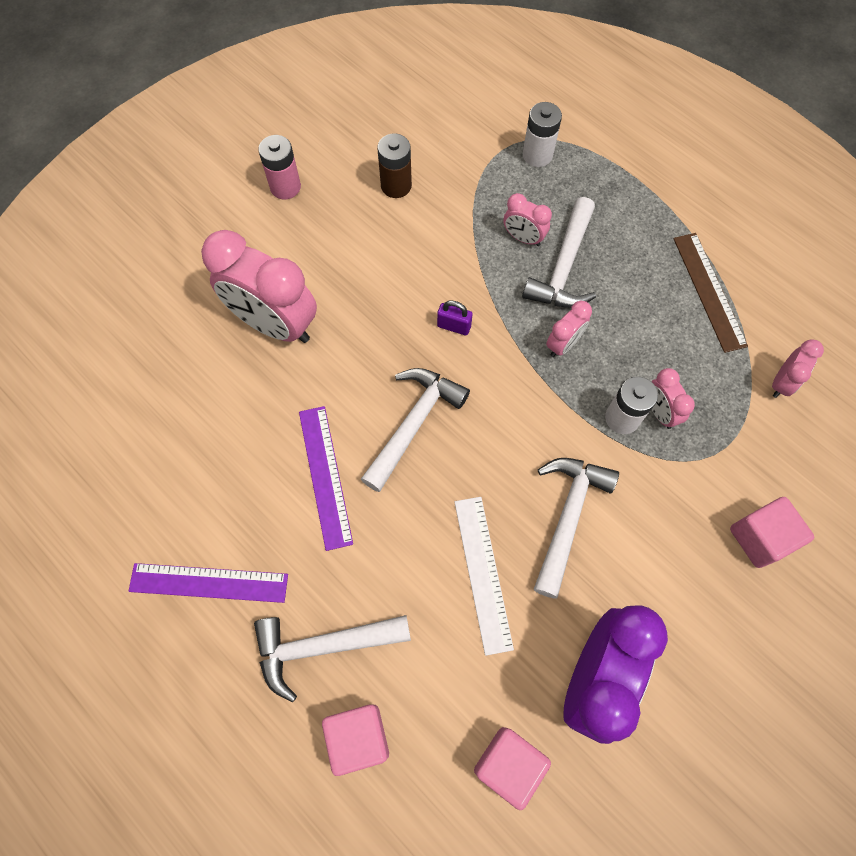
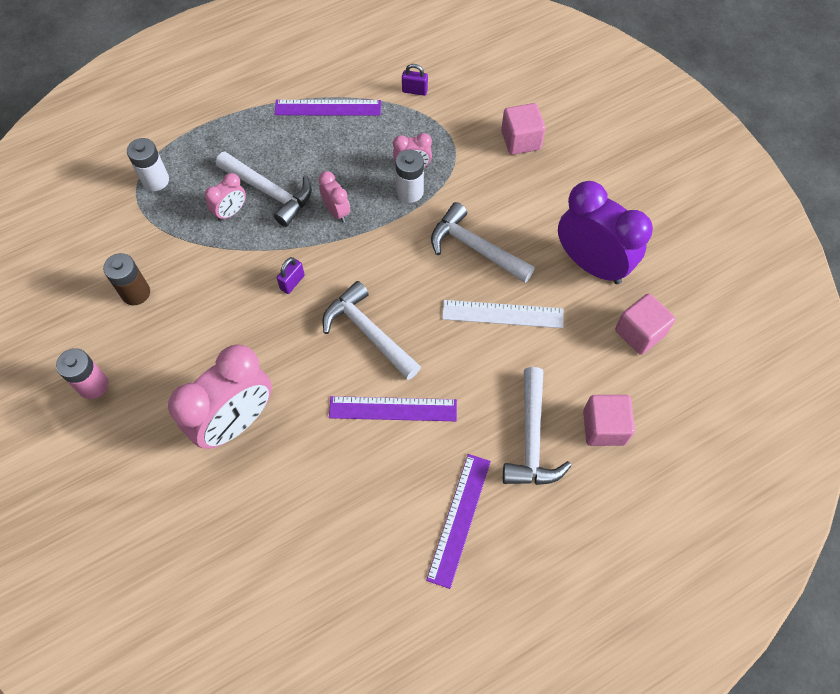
camera: 75 degrees left, 5 degrees down
brown ruler [673,233,748,353] -> purple ruler [275,100,381,116]
pink clock [772,339,824,398] -> purple padlock [402,64,428,96]

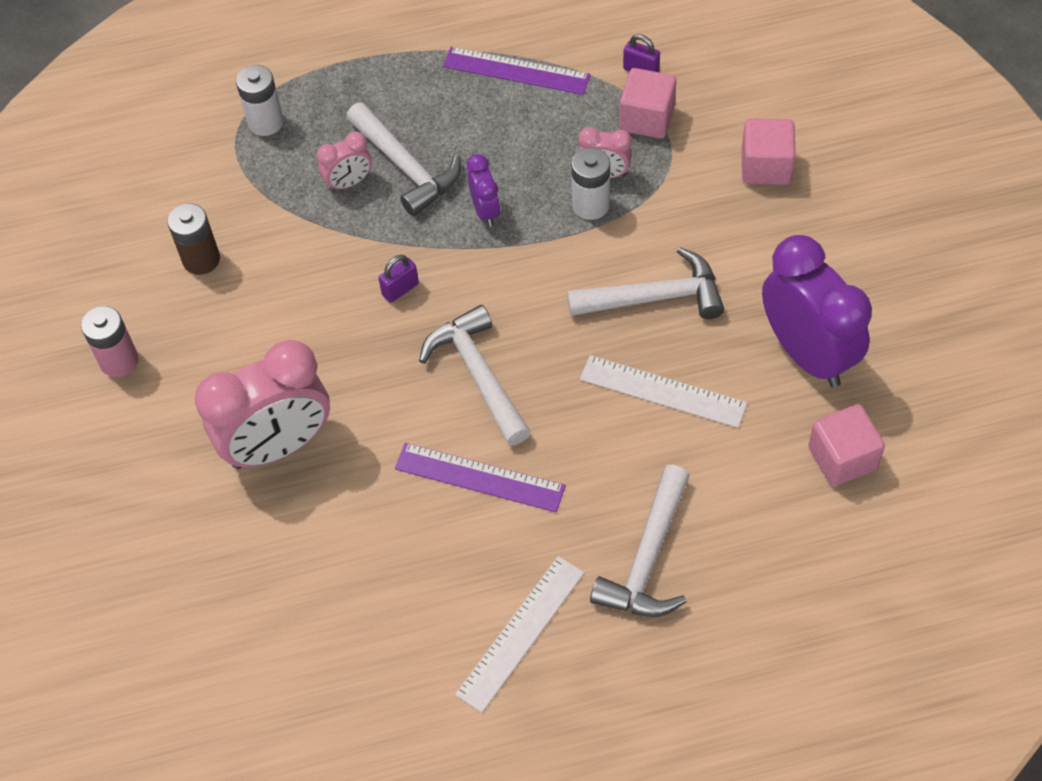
camera: 20 degrees right, 5 degrees down
pink clock [318,171,350,223] -> purple clock [467,154,500,227]
purple ruler [426,454,491,589] -> white ruler [455,556,584,713]
white hammer [431,202,535,283] -> white hammer turned 120 degrees clockwise [567,247,724,319]
pink cube [583,395,635,446] -> pink cube moved to [620,68,677,139]

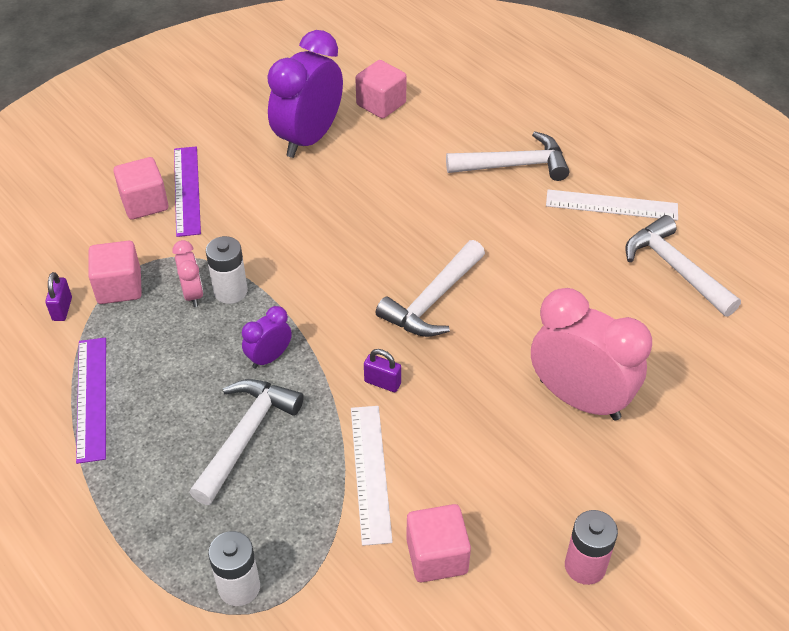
camera: 120 degrees left, 10 degrees down
brown battery [167,203,220,275] -> pink cube [406,504,471,582]
pink clock [317,132,372,192] -> none
purple ruler [395,443,566,512] -> purple ruler moved to [174,146,201,237]
white hammer [567,247,724,319] -> white hammer moved to [625,215,741,317]
white ruler [580,355,747,428] -> white ruler moved to [351,406,393,546]

